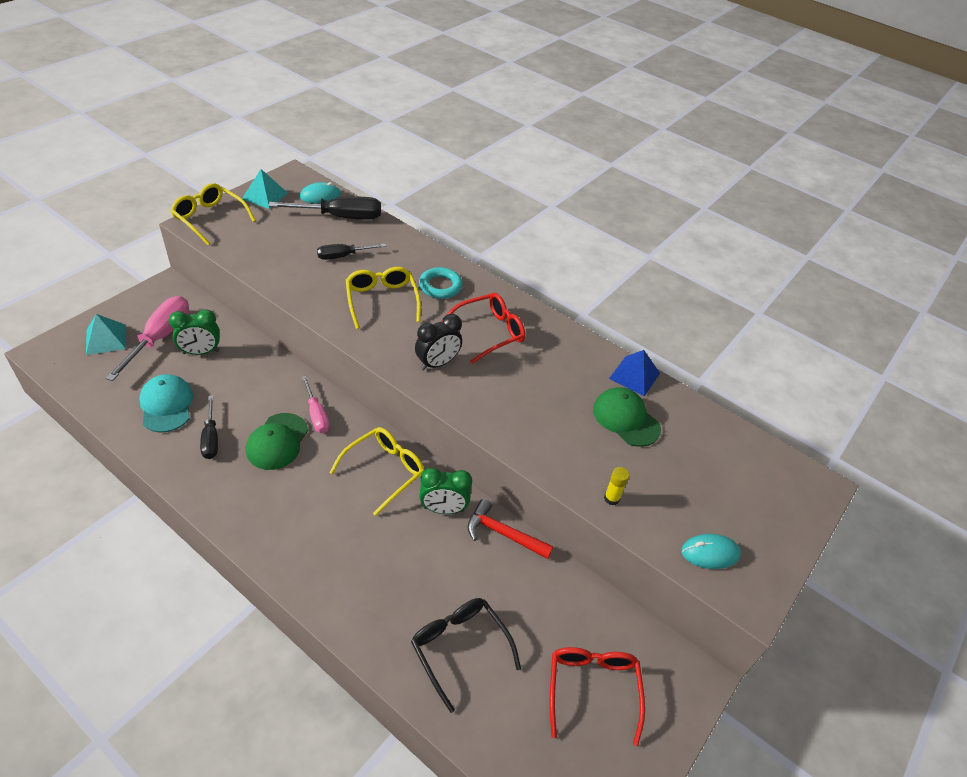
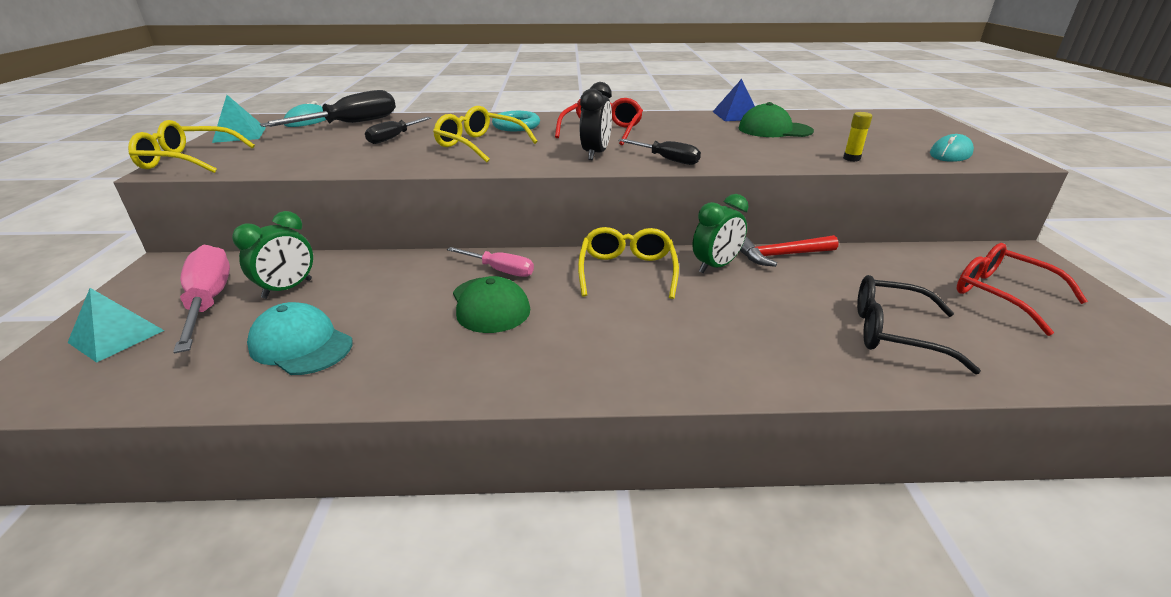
camera: 35 degrees left, 15 degrees down
black screwdriver [200,396,218,459] -> black screwdriver moved to [618,139,701,165]

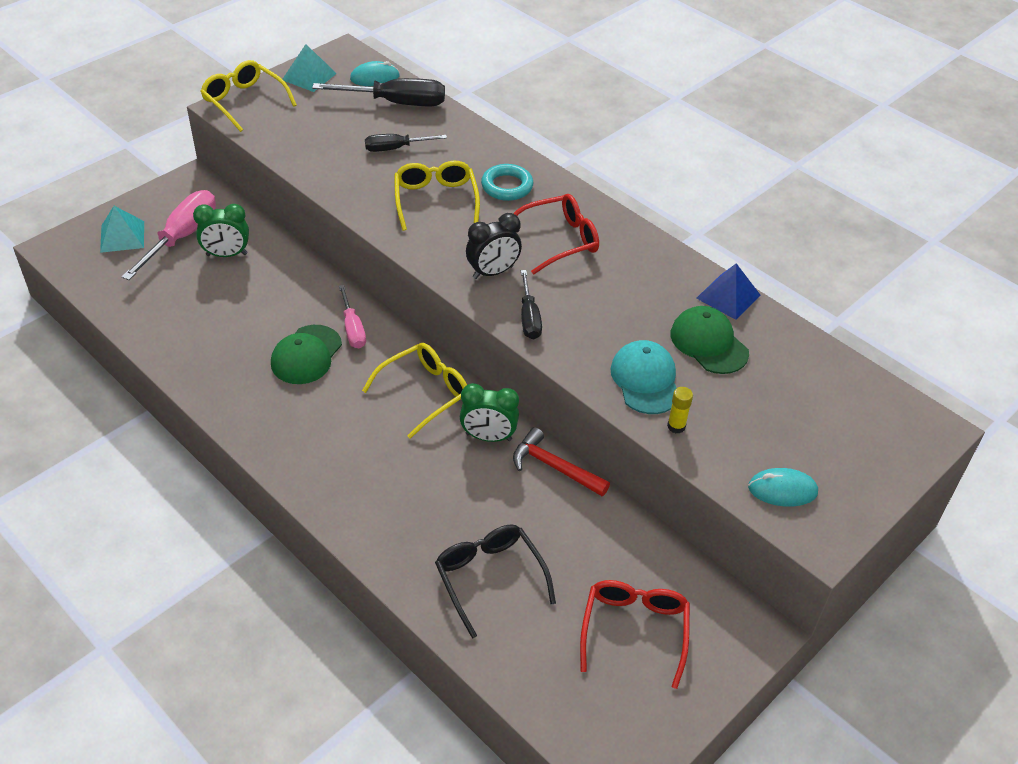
camera: 45 degrees right, 15 degrees up
turquoise cap [247,302,352,375] -> turquoise cap moved to [610,340,676,414]

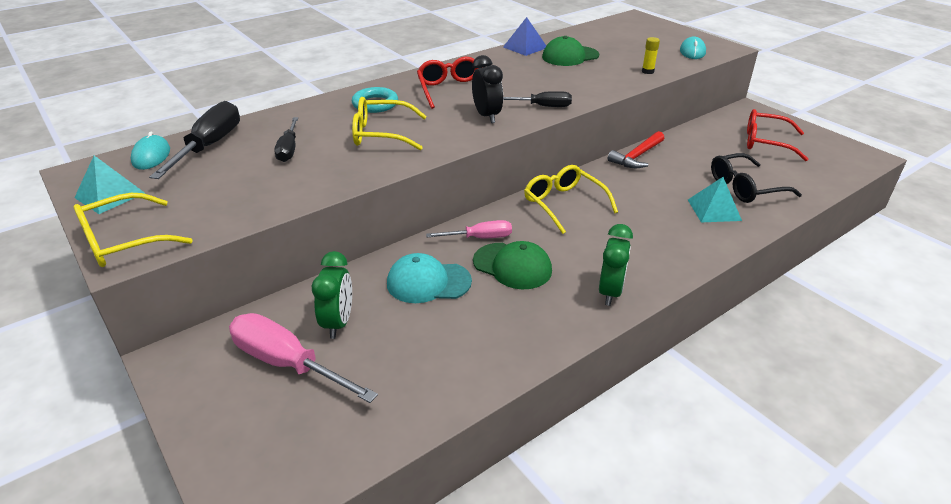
camera: 80 degrees left, 10 degrees down
turquoise pyramid [100,206,144,253] -> turquoise pyramid moved to [688,177,742,222]
green clock [460,383,519,442] -> green clock moved to [599,224,633,306]
turquoise cap [610,340,676,414] -> turquoise cap moved to [387,253,472,303]

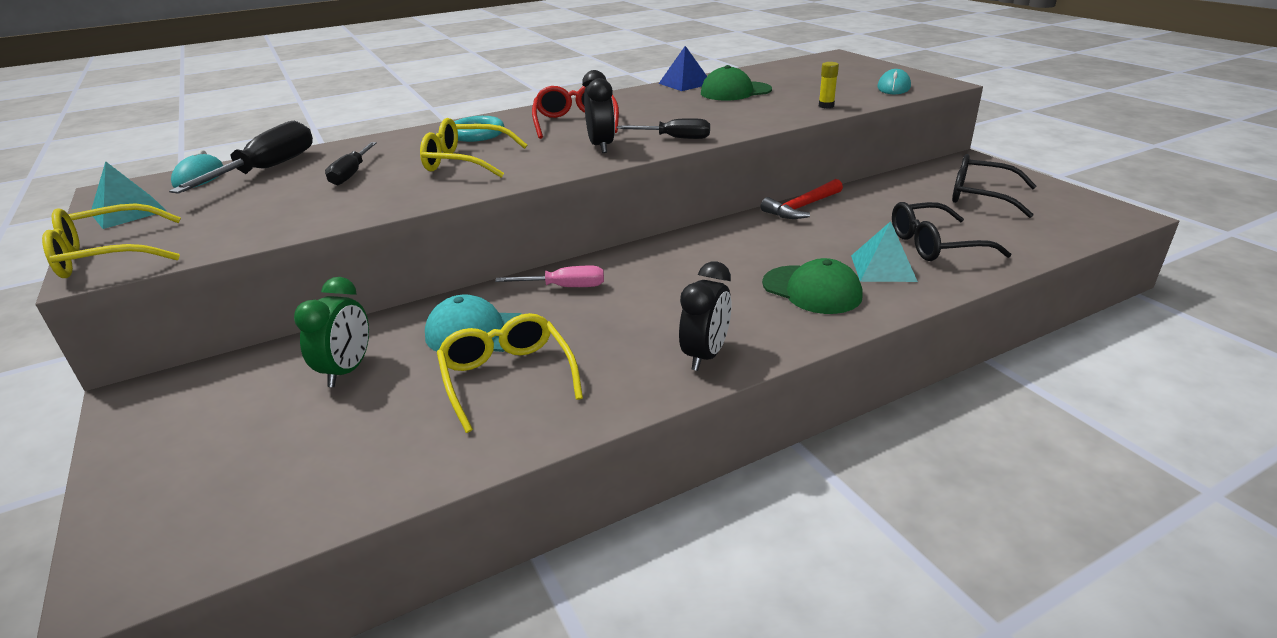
camera: 10 degrees right, 5 degrees down
pink screwdriver [229,313,378,403] -> none
green cap [473,241,552,289] -> green cap moved to [762,258,863,314]
yellow glasses [524,165,618,234] -> yellow glasses moved to [437,313,583,433]
green clock [599,224,633,306] -> black clock [679,261,732,371]
red glasses [747,109,808,161] -> black glasses [952,154,1037,218]

